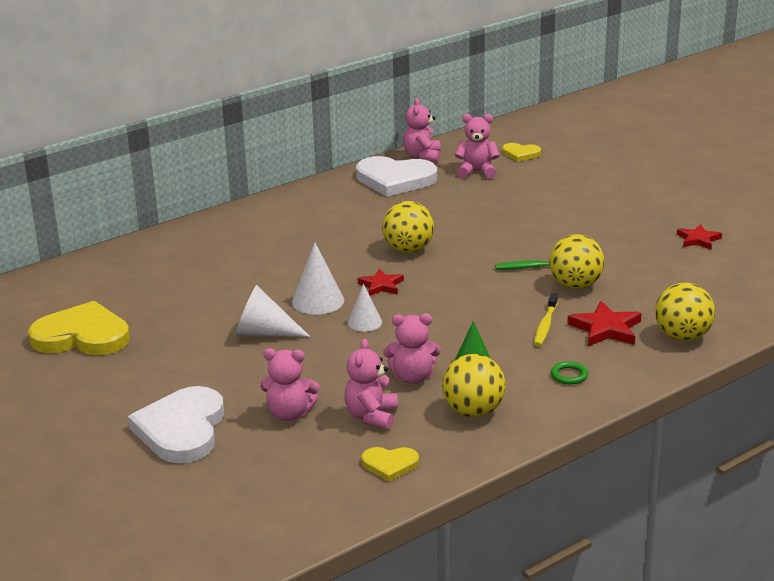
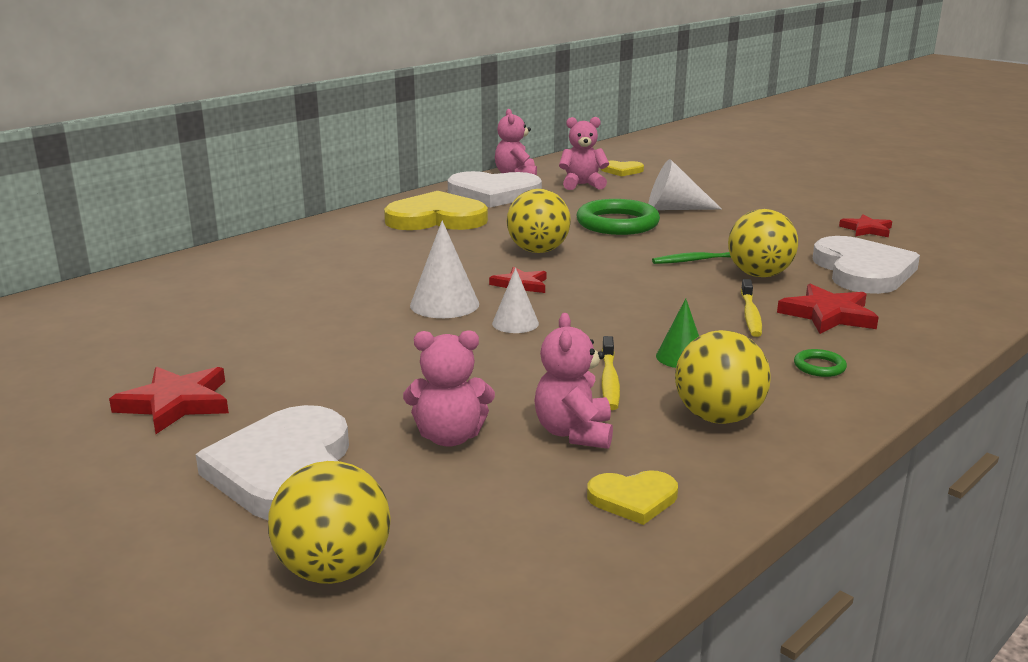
camera: 10 degrees left, 5 degrees down
yellow heart [28,301,130,355] -> yellow heart moved to [384,191,488,230]
white cone [235,285,310,337] -> white cone moved to [648,159,722,210]
pink teddy bear [383,314,441,384] -> yellow toothbrush [601,336,620,410]
yellow ball [655,283,715,341] -> yellow ball moved to [268,461,391,584]
none -> red star [109,366,229,434]
none -> green ring [576,199,660,235]
none -> white heart [813,236,920,294]

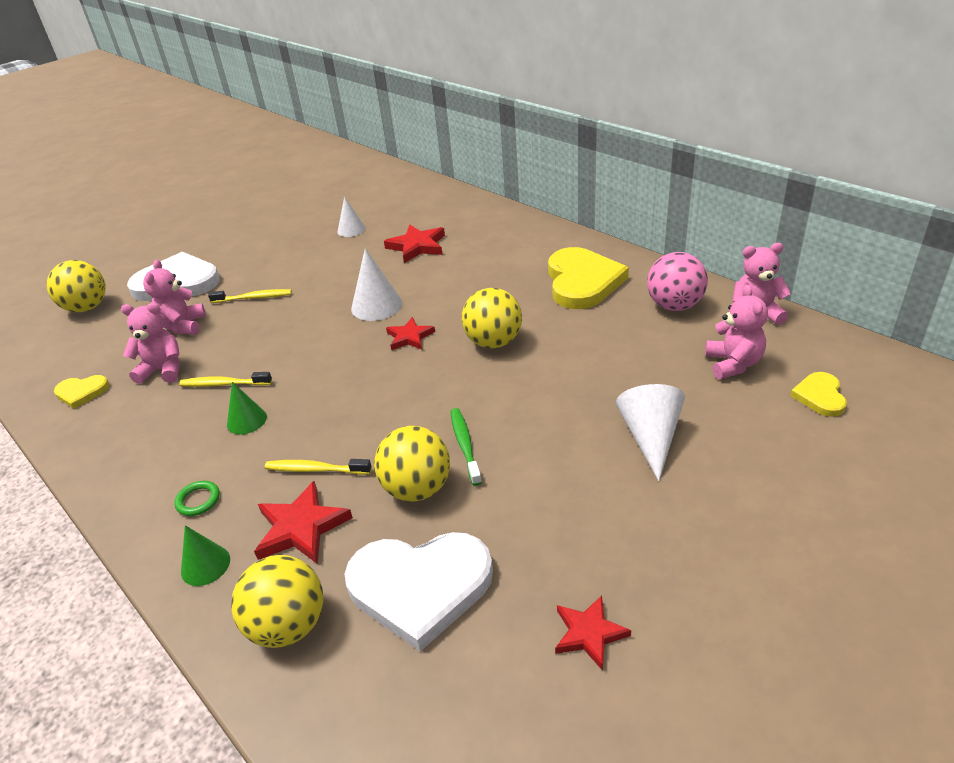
camera: 95 degrees right, 15 degrees up
red star [109,366,229,434] -> red star moved to [384,225,445,263]
white heart [448,171,542,208] -> pink ball [647,252,708,311]
white cone [492,268,539,333] -> white cone moved to [337,197,366,237]
green ring [576,199,660,235] -> none
yellow heart [587,470,678,525] -> yellow heart turned 90 degrees counterclockwise [54,375,109,409]
yellow ball [675,330,771,424] -> yellow ball moved to [231,555,323,648]
none -> green cone [181,525,230,586]
none -> yellow toothbrush [208,289,292,303]

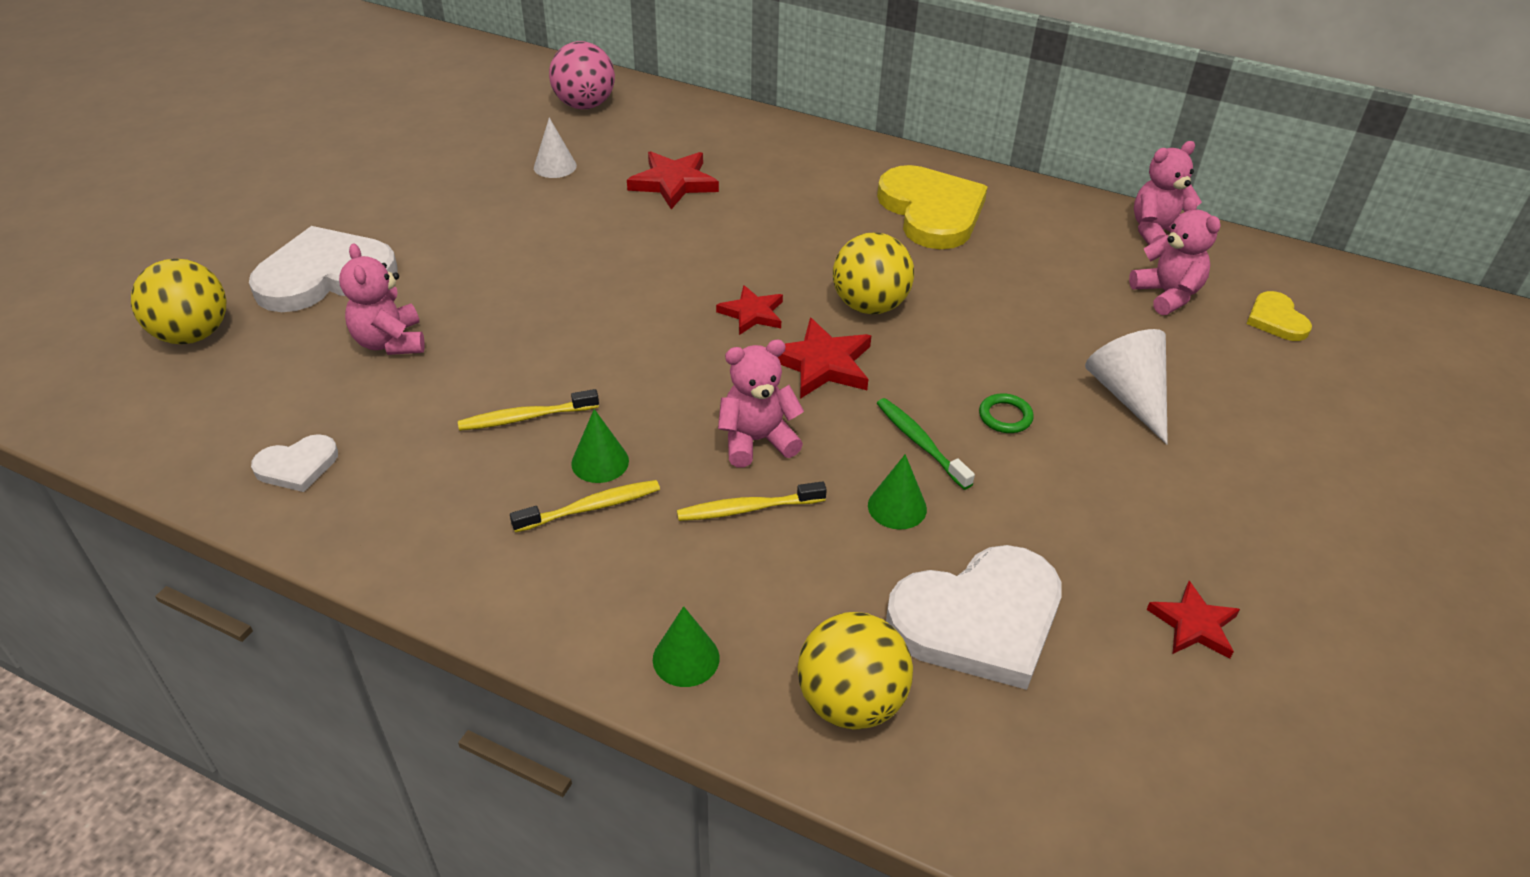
camera: 25 degrees left, 5 degrees up
yellow heart [54,375,109,409] -> white heart [251,434,338,492]
pink teddy bear [121,303,180,384] -> pink teddy bear moved to [718,339,804,467]
green ring [174,481,220,516] -> green ring moved to [979,393,1034,433]
yellow toothbrush [208,289,292,303] -> yellow toothbrush moved to [510,480,660,533]
red star [254,481,353,564] -> red star moved to [778,318,871,399]
white cone [351,248,403,321] -> none
yellow ball [374,426,450,502] -> green cone [868,454,927,530]
pink ball [647,252,708,311] -> pink ball moved to [549,41,615,109]

